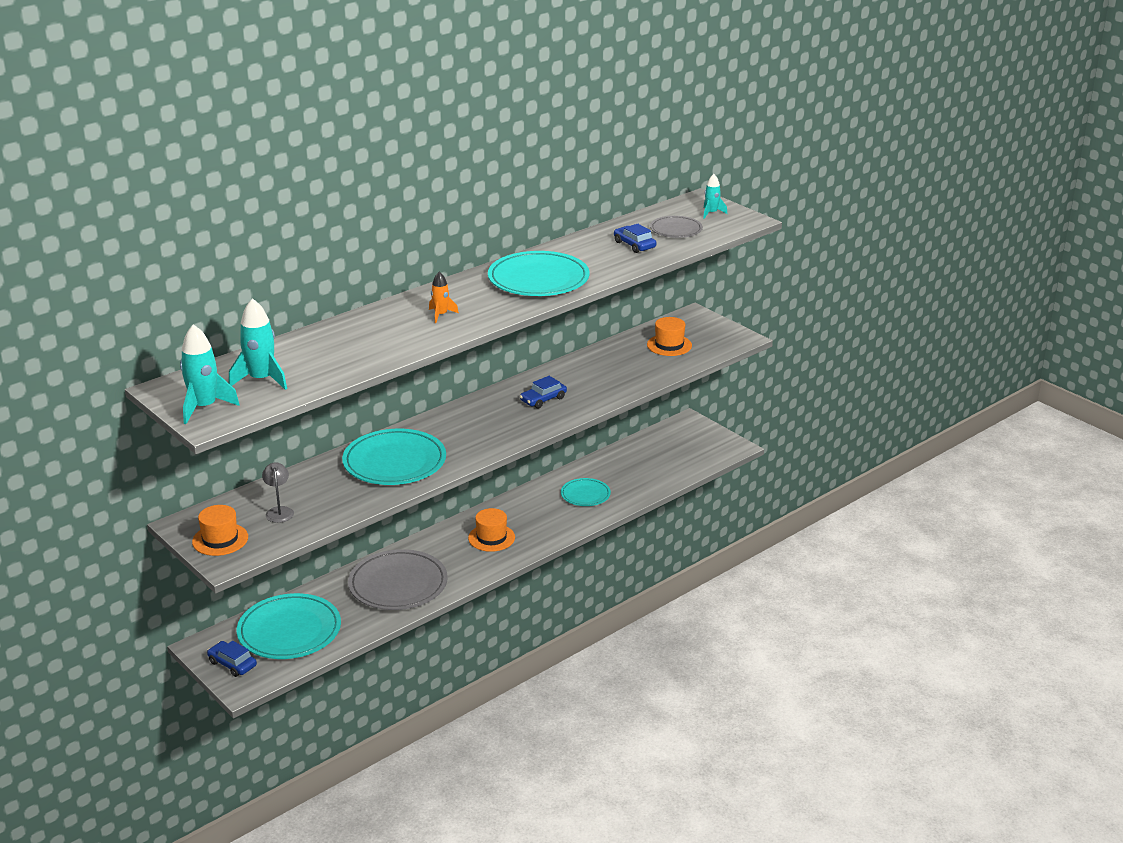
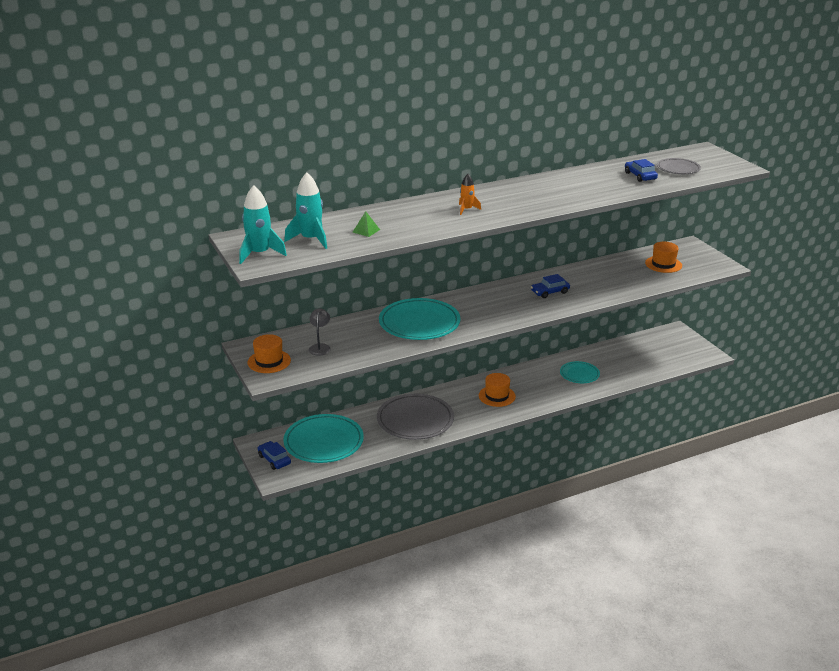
camera: 15 degrees right, 0 degrees up
turquoise plate [488,251,590,296] -> none
turquoise rocket [703,174,727,219] -> none
none -> green pyramid [353,211,380,237]

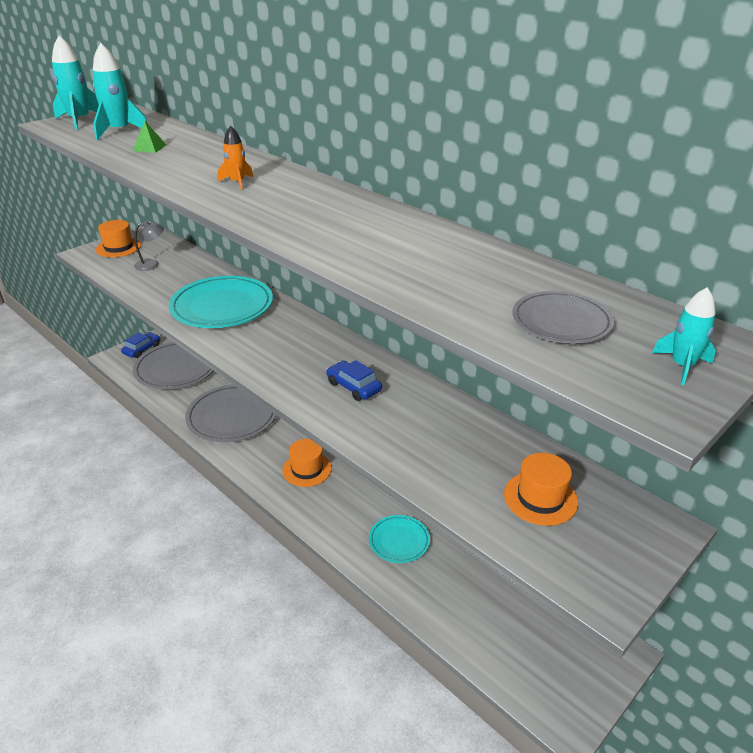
camera: 70 degrees right, 5 degrees up
turquoise plate [283,414,364,463] -> grey plate [133,342,213,389]
blue car [625,159,658,182] -> none
none -> turquoise rocket [652,287,716,385]

